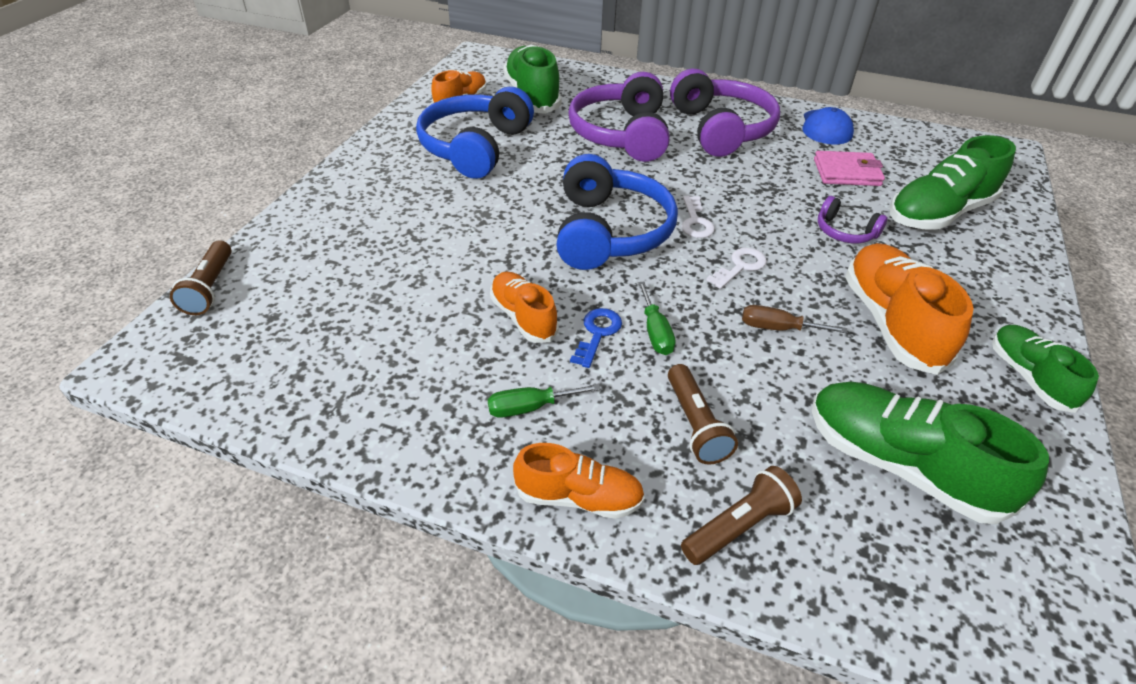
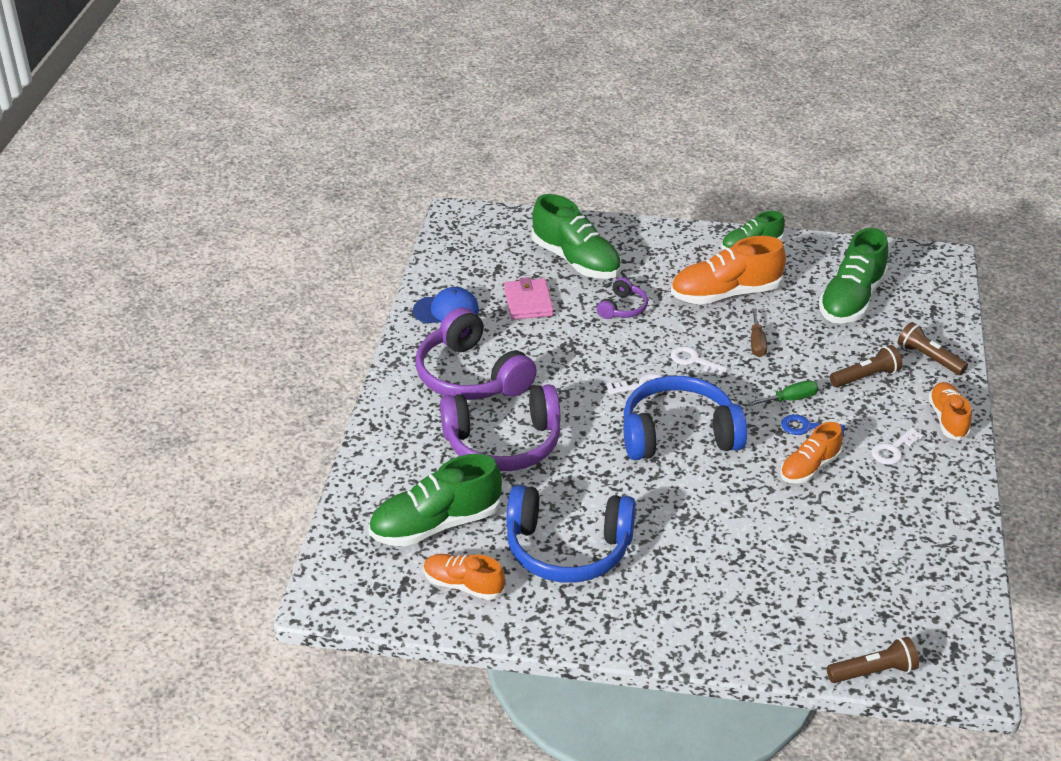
camera: 100 degrees left, 5 degrees down
green screwdriver [488,384,601,418] -> white key [871,428,924,465]
purple headphones [670,69,780,157] -> purple headphones turned 105 degrees counterclockwise [415,307,537,400]

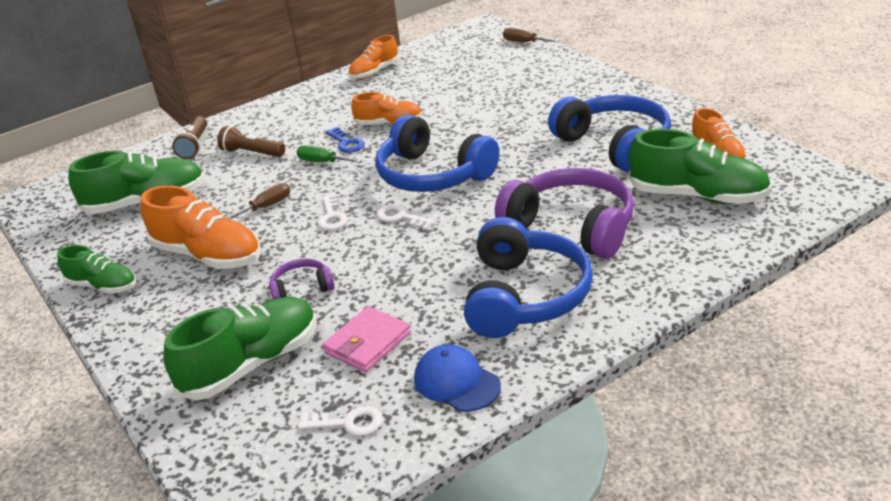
camera: 130 degrees left, 5 degrees down
purple headphones [415,307,537,400] -> blue headphones [464,217,593,338]
green shoe [531,194,621,279] -> green shoe turned 45 degrees clockwise [164,297,317,400]
brown flashlight [827,637,919,683] -> brown screwdriver [503,28,559,42]
white key [871,428,924,465] -> white key moved to [298,406,382,436]
orange shoe [928,382,972,441] -> orange shoe moved to [348,35,399,79]

